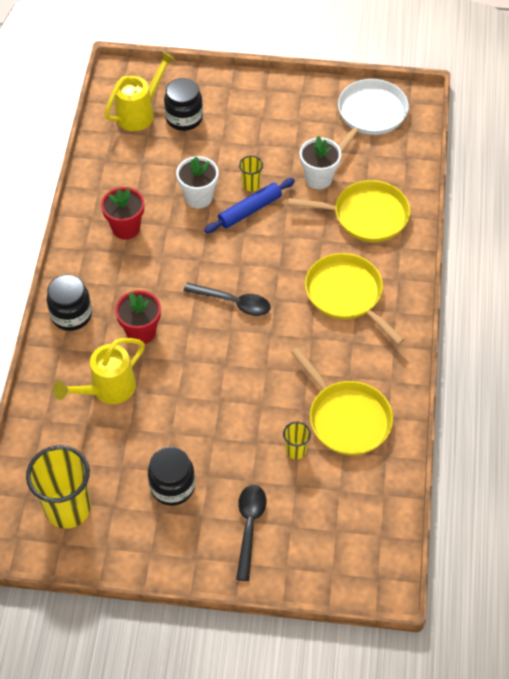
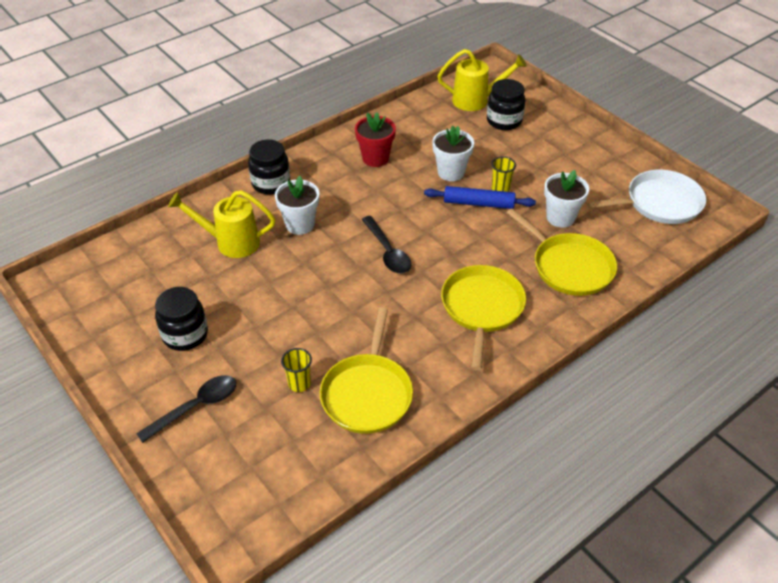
camera: 45 degrees right, 10 degrees down
yellow cup [26,445,91,529] -> none
red flower pot [115,290,161,344] -> white flower pot [275,176,319,235]

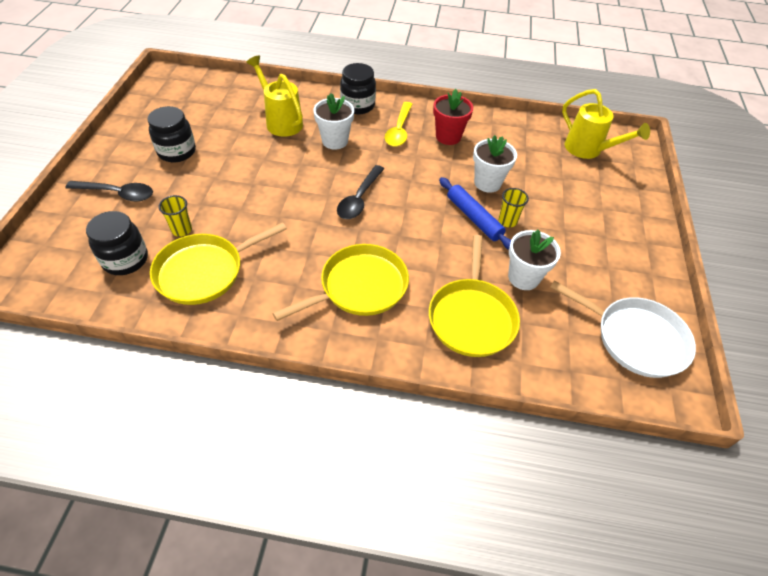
camera: 45 degrees right, 5 degrees up
black jar [487,79,525,130] -> black jar moved to [86,211,148,275]
none -> yellow spoon [385,102,412,147]

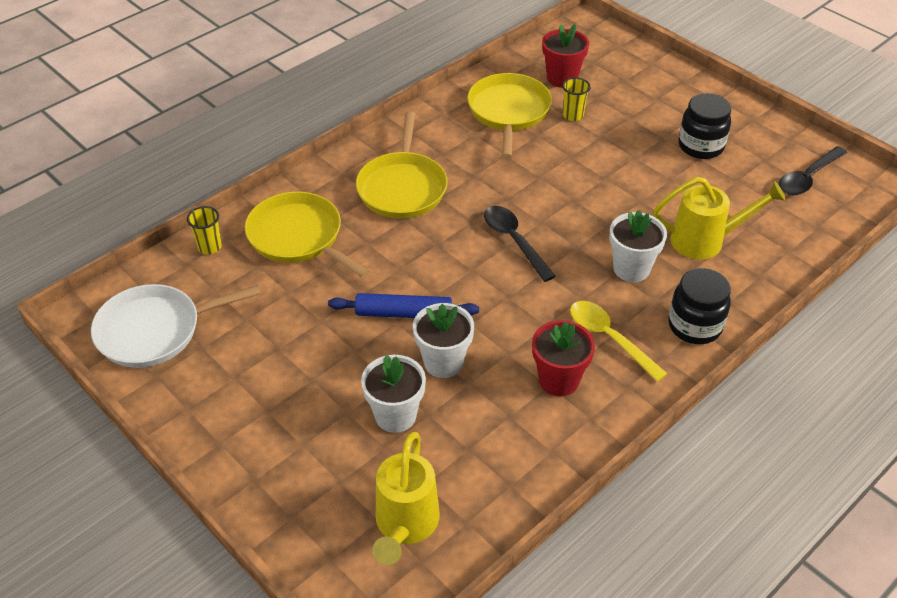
camera: 130 degrees right, 5 degrees down
black spoon [65,181,153,202] -> black spoon moved to [779,146,847,195]
black jar [86,211,148,275] -> red flower pot [542,24,589,88]
yellow cup [499,188,529,227] -> yellow cup moved to [187,206,222,254]
white flower pot [508,230,561,290] -> white flower pot moved to [361,355,426,433]
yellow watering can [562,89,650,159] -> yellow watering can turned 75 degrees counterclockwise [373,432,440,565]

